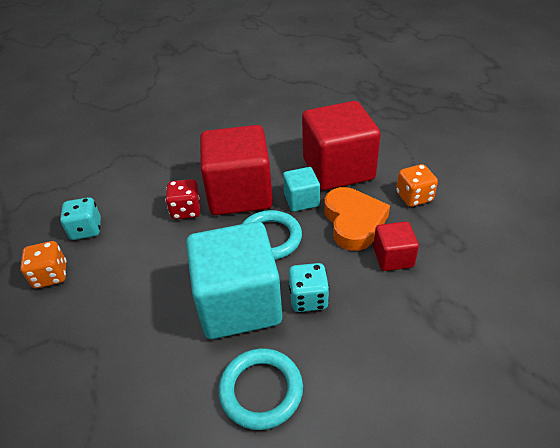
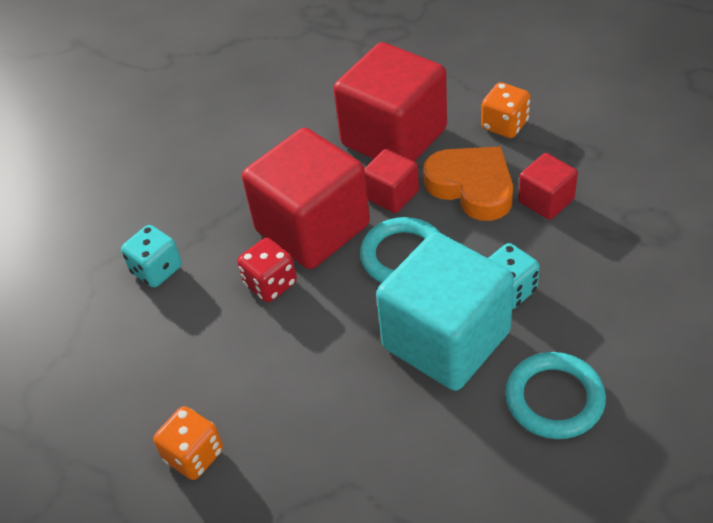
camera: 35 degrees left, 5 degrees up
turquoise dice [60,197,101,240] -> turquoise dice moved to [121,225,182,287]
turquoise cube [283,167,320,212] -> red cube [364,149,419,213]

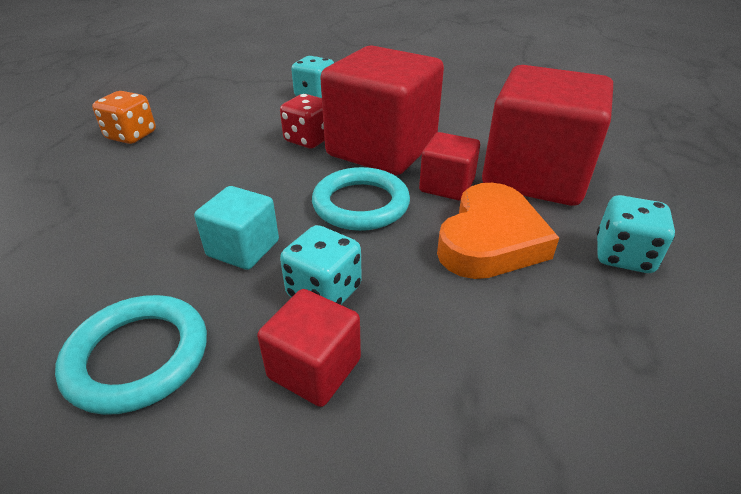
camera: 70 degrees right, 10 degrees down
turquoise cube [376,232,514,391] -> turquoise cube [194,186,279,270], size x0.48
orange dice [481,82,530,138] -> turquoise dice [596,195,675,273]
red cube [518,153,578,220] -> red cube moved to [257,289,361,407]

